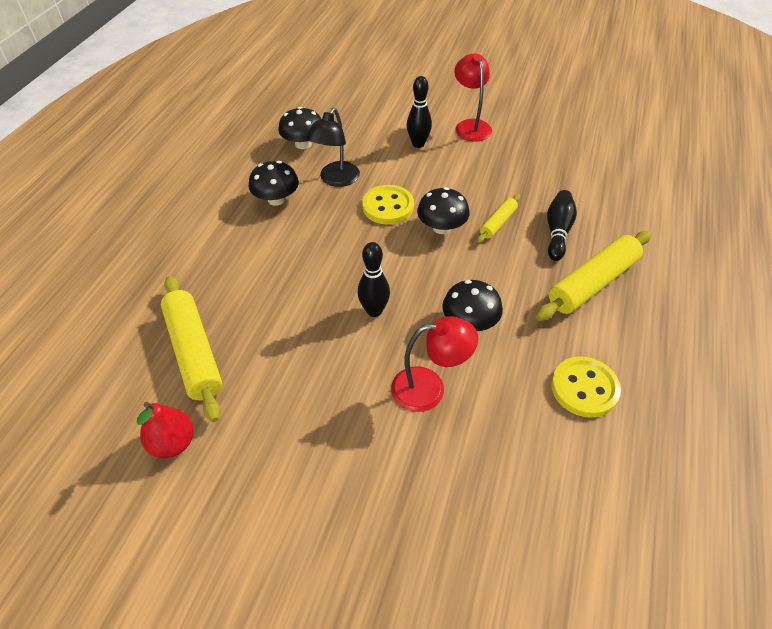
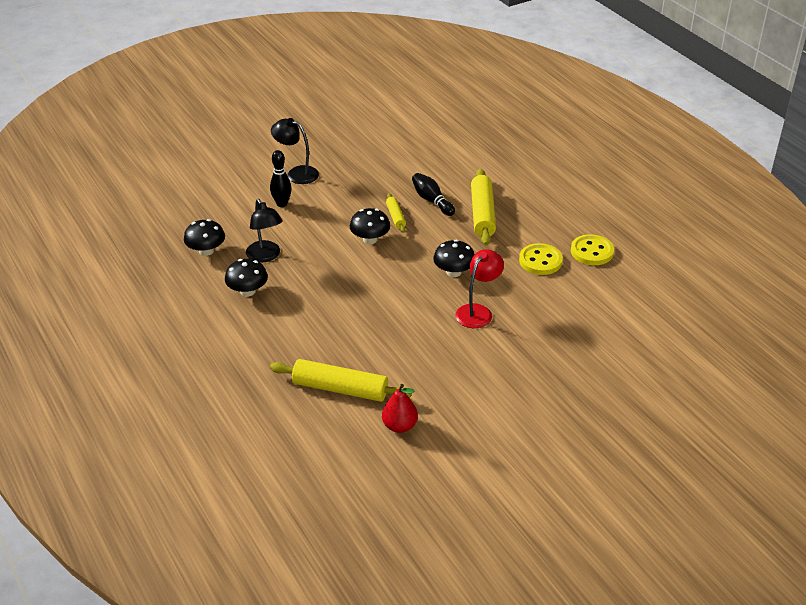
camera: 50 degrees left, 10 degrees down
black bowling pin [357,242,390,317] -> none
yellow button [362,185,414,224] -> yellow button moved to [571,234,614,265]
red lamp [454,53,492,142] -> black lamp [271,118,319,184]

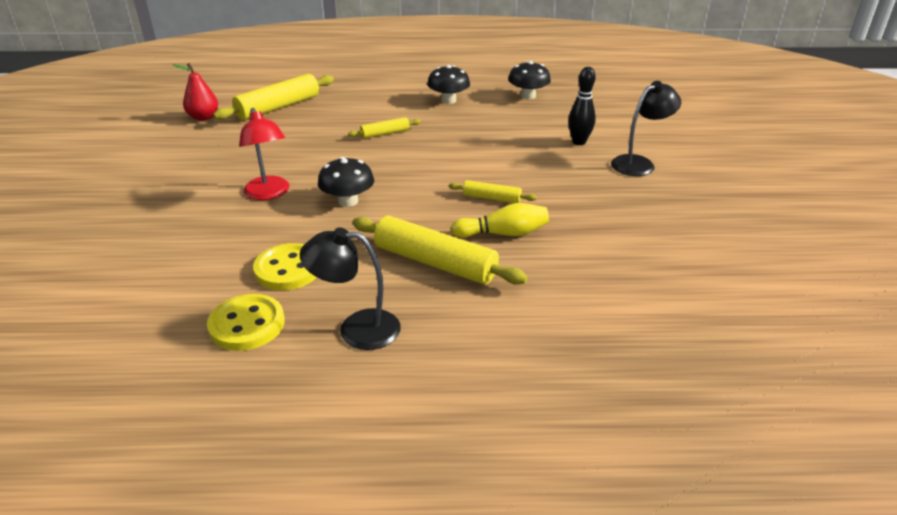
camera: 120 degrees right, 5 degrees down
black lamp [246,199,283,262] -> black lamp moved to [300,227,401,350]
black mushroom [350,208,390,244] -> none
black bowling pin [412,173,455,216] -> yellow bowling pin [451,203,549,238]
none -> yellow rolling pin [348,117,421,139]

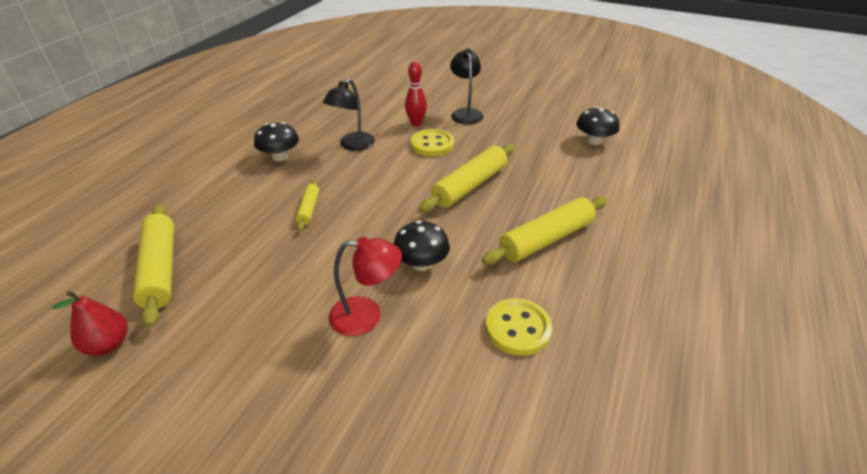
camera: 65 degrees left, 5 degrees up
yellow button [207,294,285,351] -> yellow button moved to [411,129,454,157]
black lamp [300,227,401,350] -> black lamp moved to [323,79,375,151]
yellow rolling pin [449,180,537,203] -> yellow rolling pin [419,144,515,212], size x1.92
yellow bowling pin [451,203,549,238] -> none
black mushroom [508,61,551,100] -> black mushroom moved to [576,107,619,145]
black bowling pin [568,67,596,145] -> red bowling pin [405,62,427,127]

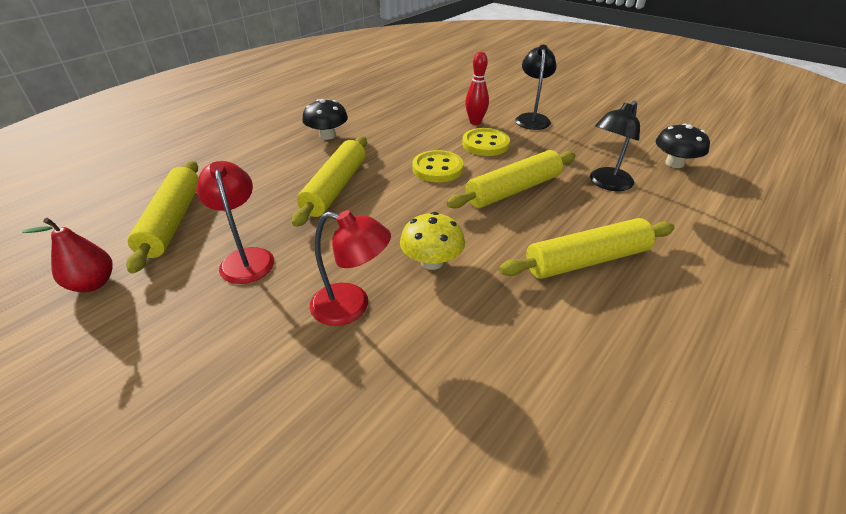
camera: 15 degrees right, 0 degrees up
yellow rolling pin [296,180,319,231] -> yellow rolling pin [292,136,367,227], size x1.92
black lamp [323,79,375,151] -> black lamp moved to [590,100,640,191]
black mushroom [394,221,450,271] -> yellow mushroom [400,212,465,270]
yellow button [485,298,552,356] -> yellow button moved to [412,150,464,182]
none -> red lamp [196,161,274,284]

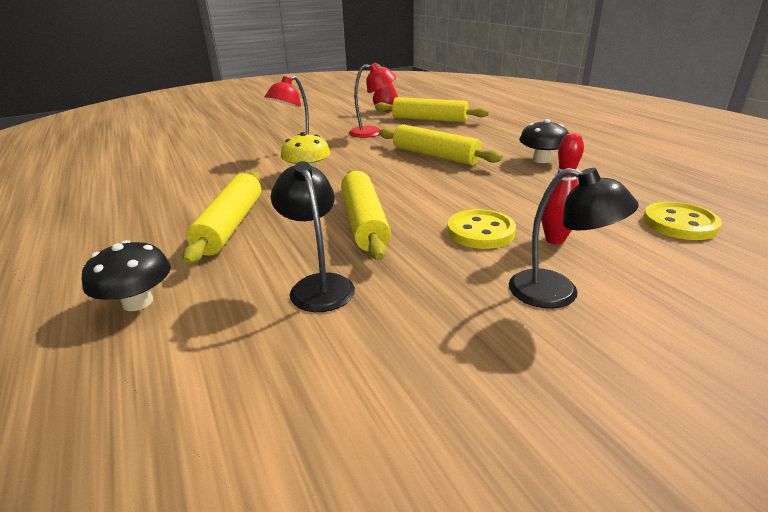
camera: 115 degrees right, 10 degrees down
yellow button [412,150,464,182] -> yellow button moved to [643,202,722,240]
black mushroom [656,124,710,168] -> black mushroom moved to [82,240,171,311]

